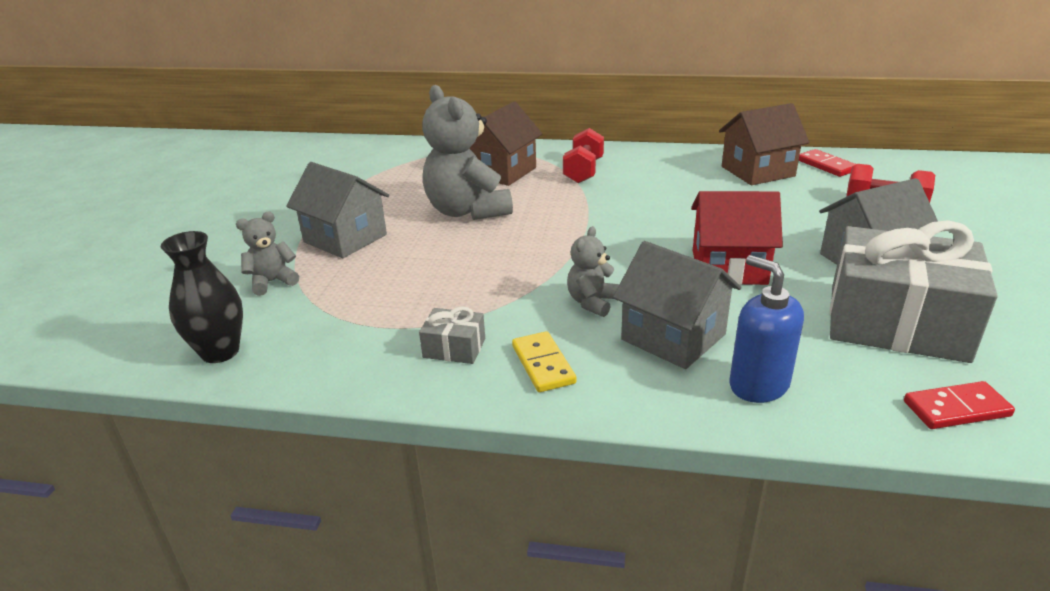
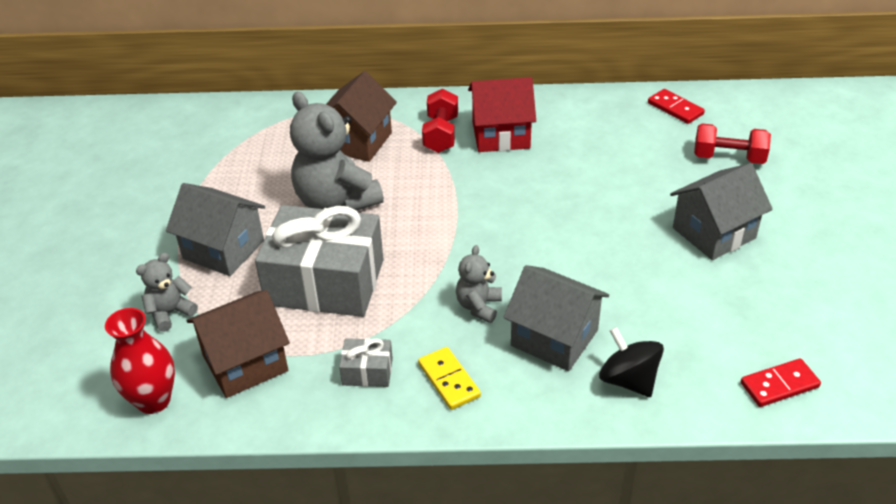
camera: 10 degrees left, 10 degrees up
black vase [161,231,243,363] -> red vase [105,308,175,414]
red house [691,191,783,285] -> red house moved to [468,77,536,152]
brown house [719,103,809,185] -> brown house moved to [186,290,290,398]
blue soap dispenser [729,255,804,403] -> black spinning top [599,327,664,397]
grey gift [830,221,998,363] -> grey gift moved to [255,205,384,317]

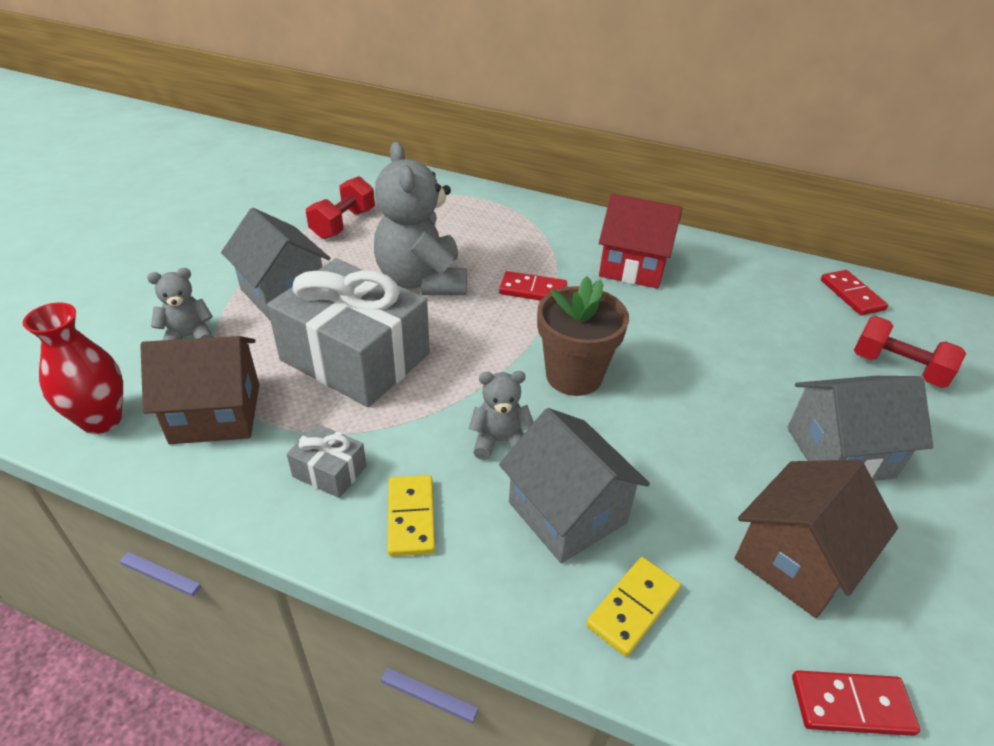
camera: 20 degrees right, 0 degrees up
brown house [326,71,397,162] -> brown house moved to [735,460,898,618]
red dumbbell [422,89,458,153] -> red dumbbell moved to [306,176,375,239]
grey teddy bear [456,245,502,323] -> grey teddy bear turned 45 degrees clockwise [469,371,534,460]
black spinning top [599,327,664,397] -> yellow domino [586,557,681,657]
none -> red domino [499,271,567,300]
none -> brown flower pot [537,276,629,396]

